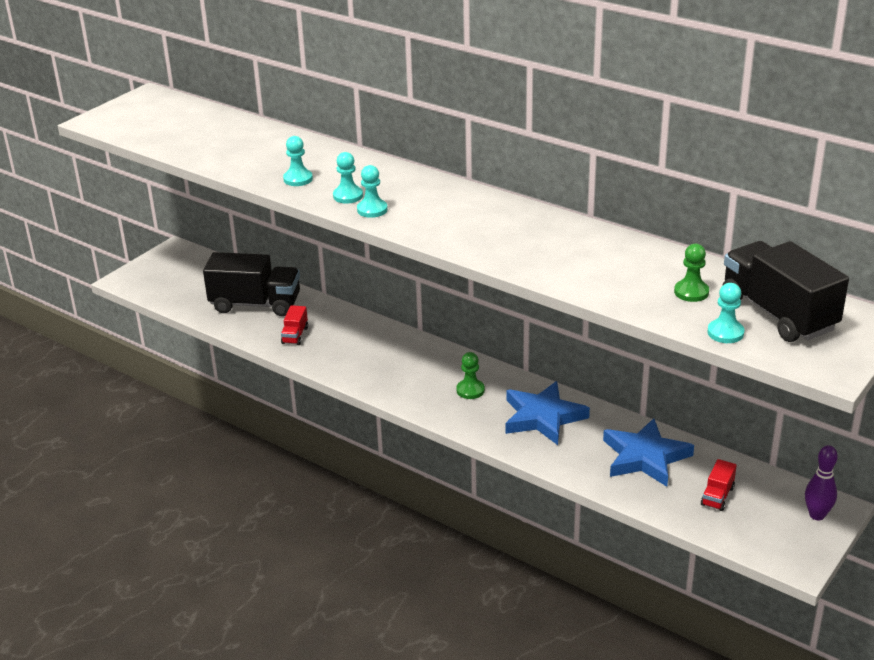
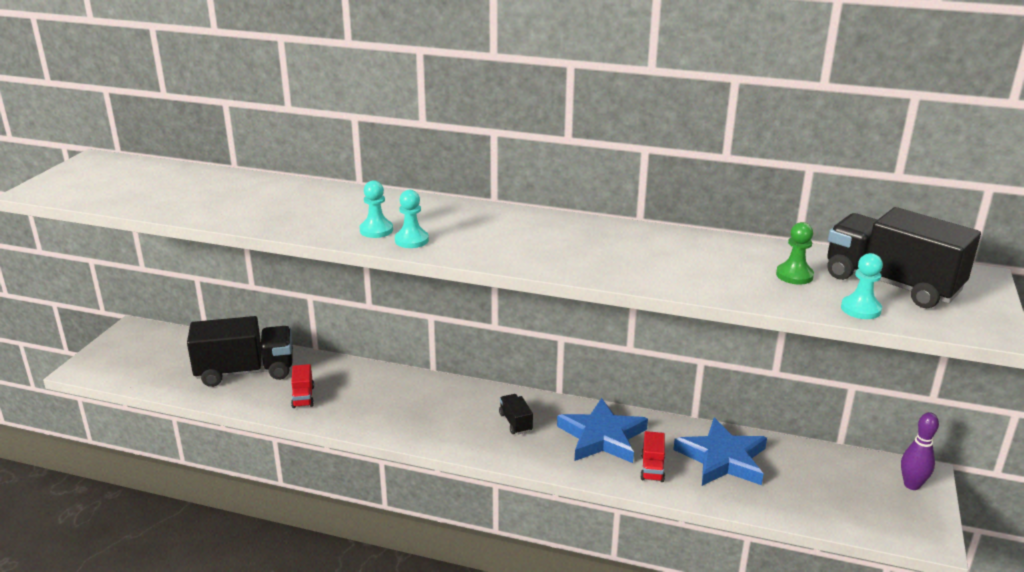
camera: 20 degrees left, 5 degrees down
turquoise pawn [283,136,313,186] -> none
green pawn [456,352,485,399] -> black truck [499,394,533,434]
red truck [701,459,737,511] -> red truck moved to [640,431,665,482]

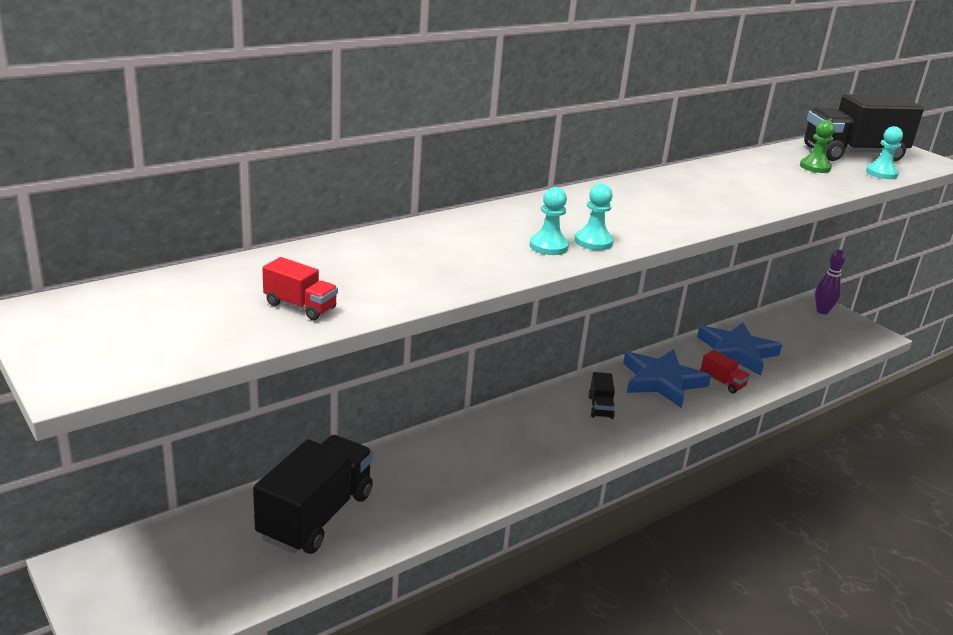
camera: 55 degrees left, 0 degrees up
red truck [291,364,314,408] -> red truck moved to [262,257,338,320]
black truck [499,394,533,434] -> black truck turned 105 degrees counterclockwise [588,372,615,419]

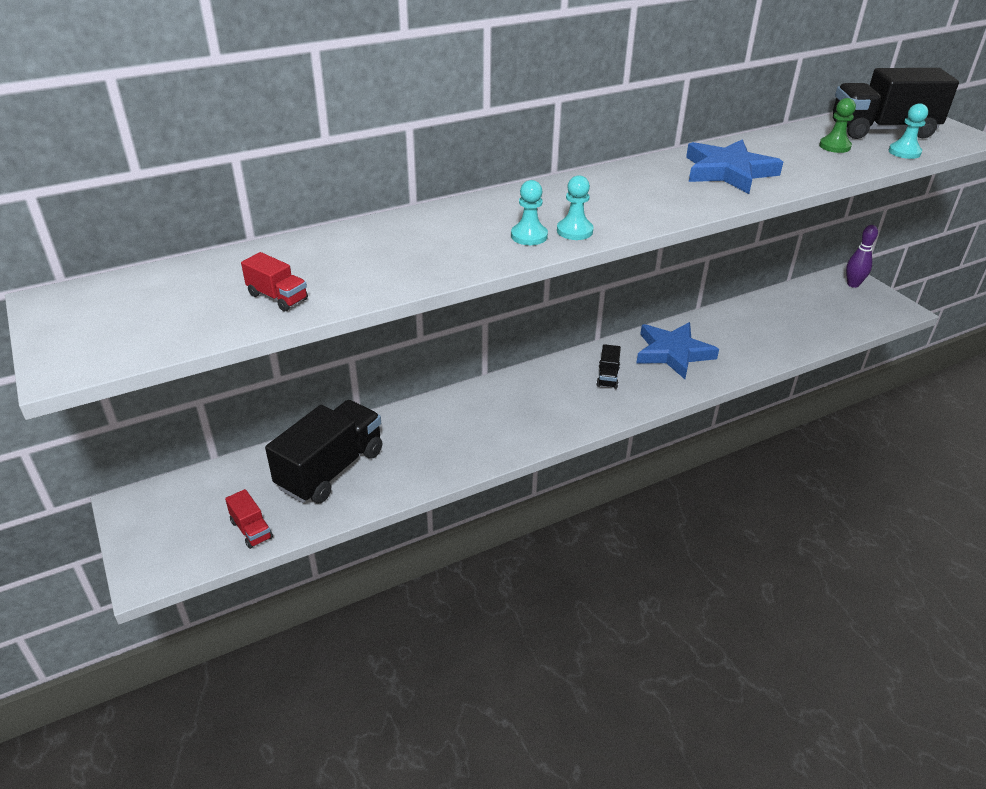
camera: 10 degrees right, 10 degrees up
blue star [697,322,782,376] -> blue star moved to [686,139,783,194]
red truck [700,350,750,394] -> red truck moved to [225,489,273,549]

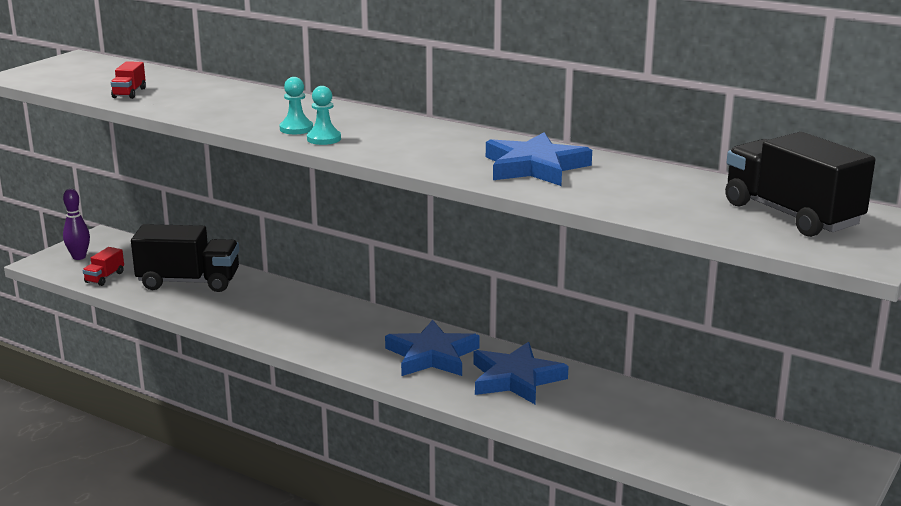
camera: 60 degrees right, 15 degrees down
black truck [596,344,621,389] -> blue star [385,319,480,376]
green pawn [819,98,856,153] -> none
purple bowling pin [846,225,878,288] -> purple bowling pin moved to [63,189,90,260]
turquoise pawn [889,103,928,159] -> none

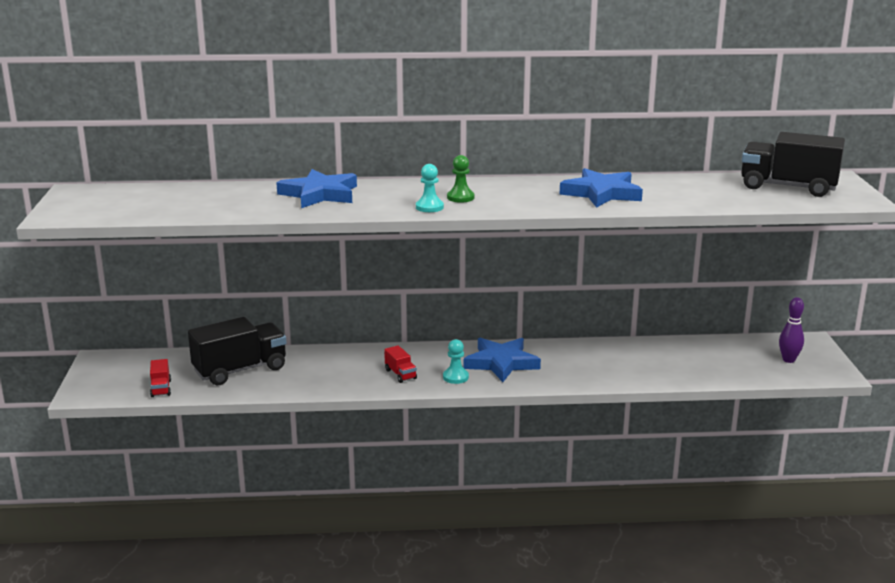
camera: 35 degrees left, 0 degrees up
purple bowling pin [63,189,90,260] -> purple bowling pin moved to [779,297,804,363]
red truck [111,61,146,99] -> red truck moved to [384,345,417,383]
turquoise pawn [279,77,313,134] -> turquoise pawn moved to [443,339,469,384]
blue star [473,342,568,404] -> blue star moved to [277,169,357,208]
none -> green pawn [447,155,475,203]

